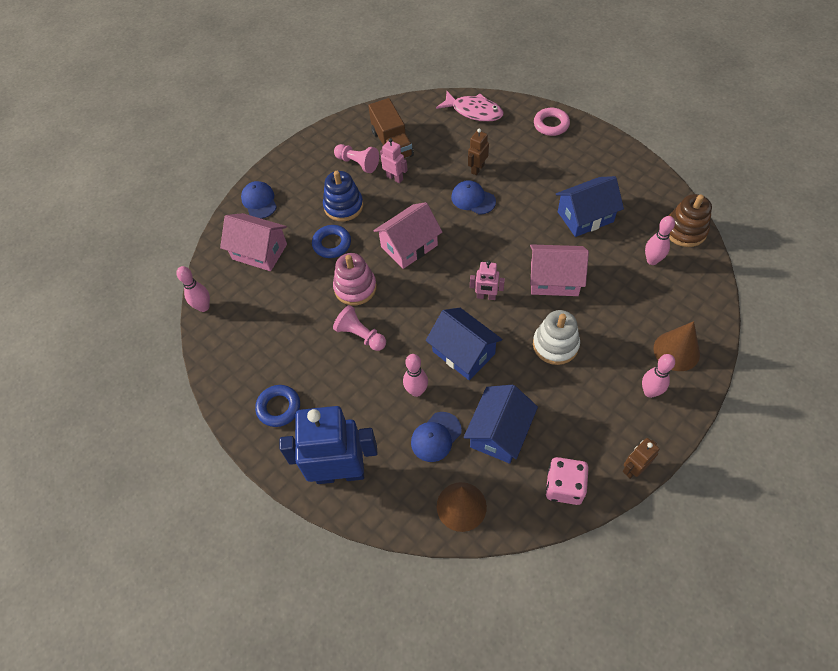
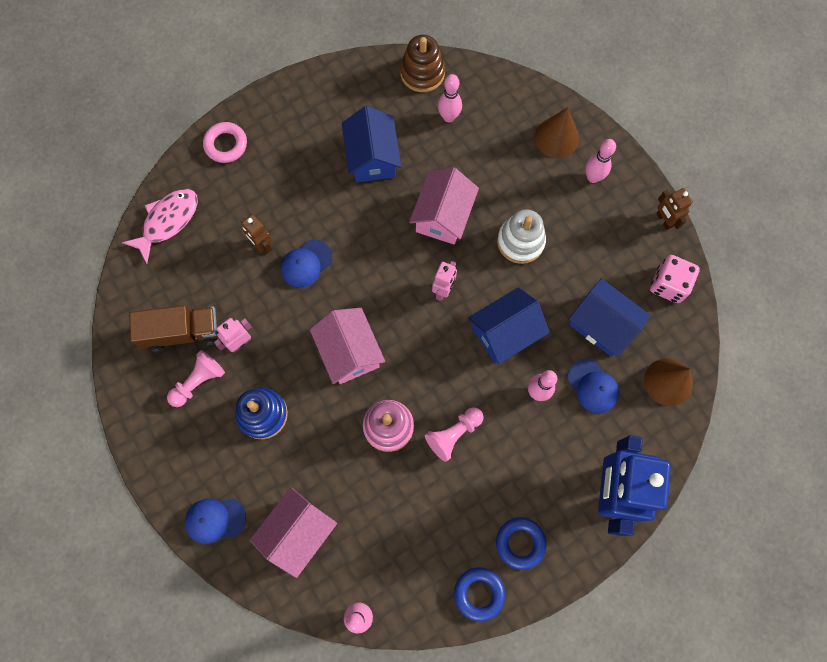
camera: 80 degrees left, 15 degrees up
blue ring [312,225,351,258] -> blue ring moved to [454,567,505,622]

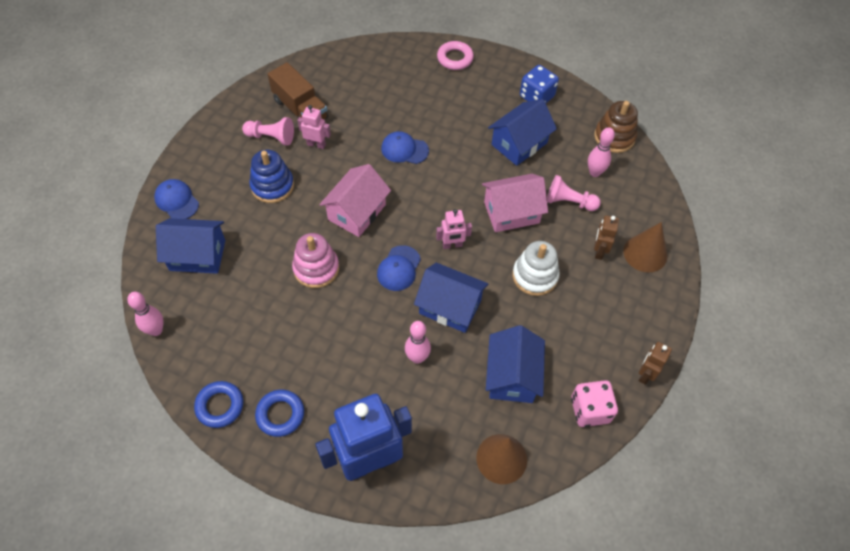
camera: 55 degrees right, 15 degrees down
pink fish [122,189,198,263] -> none
brown robot [241,214,273,254] -> brown robot moved to [594,215,619,260]
pink house [250,487,337,578] -> blue house [156,218,225,274]
pink pawn [425,408,484,462] -> pink pawn moved to [547,175,601,211]
blue cap [568,359,619,413] -> blue cap moved to [377,245,421,291]
pink bowling pin [585,139,616,183] -> none
none -> blue dice [520,65,559,103]

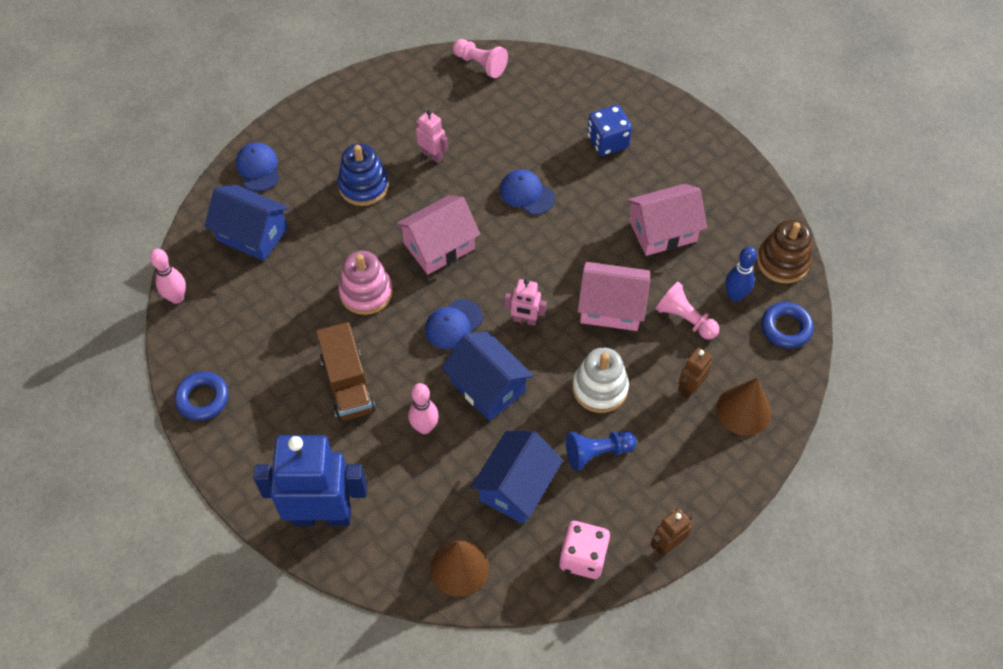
camera: 25 degrees right, 0 degrees up
pink pawn [242,117,294,145] -> pink pawn moved to [453,39,508,78]
blue ring [255,390,304,437] -> blue ring moved to [761,302,814,348]
brown truck [268,62,328,119] -> brown truck moved to [316,322,376,422]
pink ring [437,41,474,70] -> none
blue house [488,99,557,166] -> pink house [627,184,707,256]
blue dice [520,65,559,103] -> blue dice moved to [587,105,632,156]
pink bowling pin [588,127,615,177] -> blue bowling pin [725,246,757,302]
none -> blue pawn [566,431,637,471]

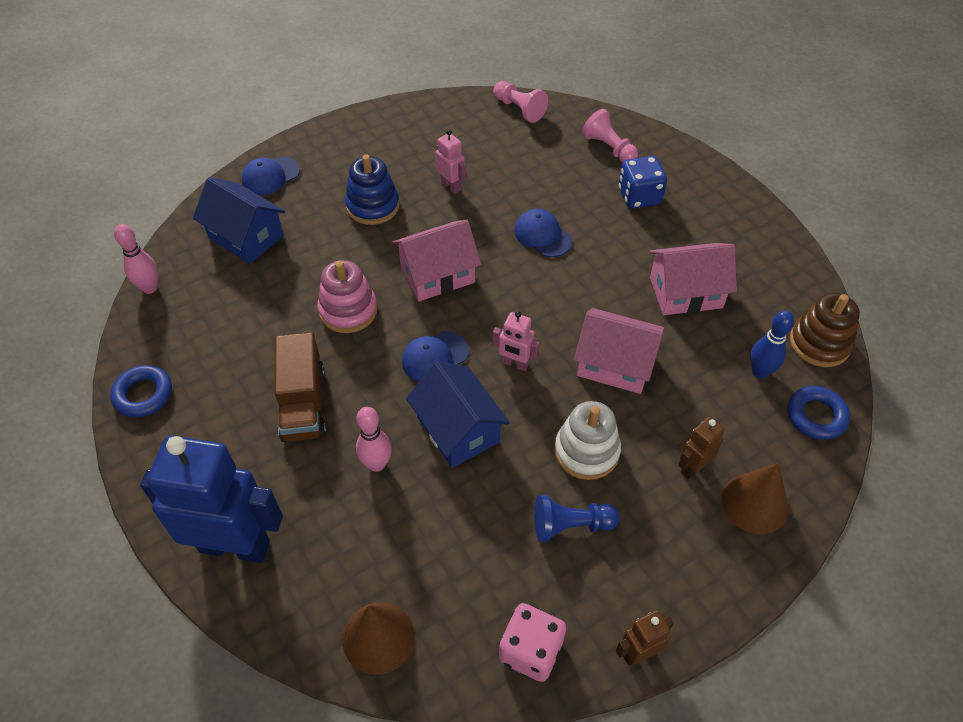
camera: 10 degrees right, 5 degrees down
blue cap [236,143,280,192] -> blue cap turned 120 degrees counterclockwise [241,156,300,195]
blue house [471,431,563,524] -> none
pink pawn [656,282,719,339] -> pink pawn moved to [582,109,638,163]

